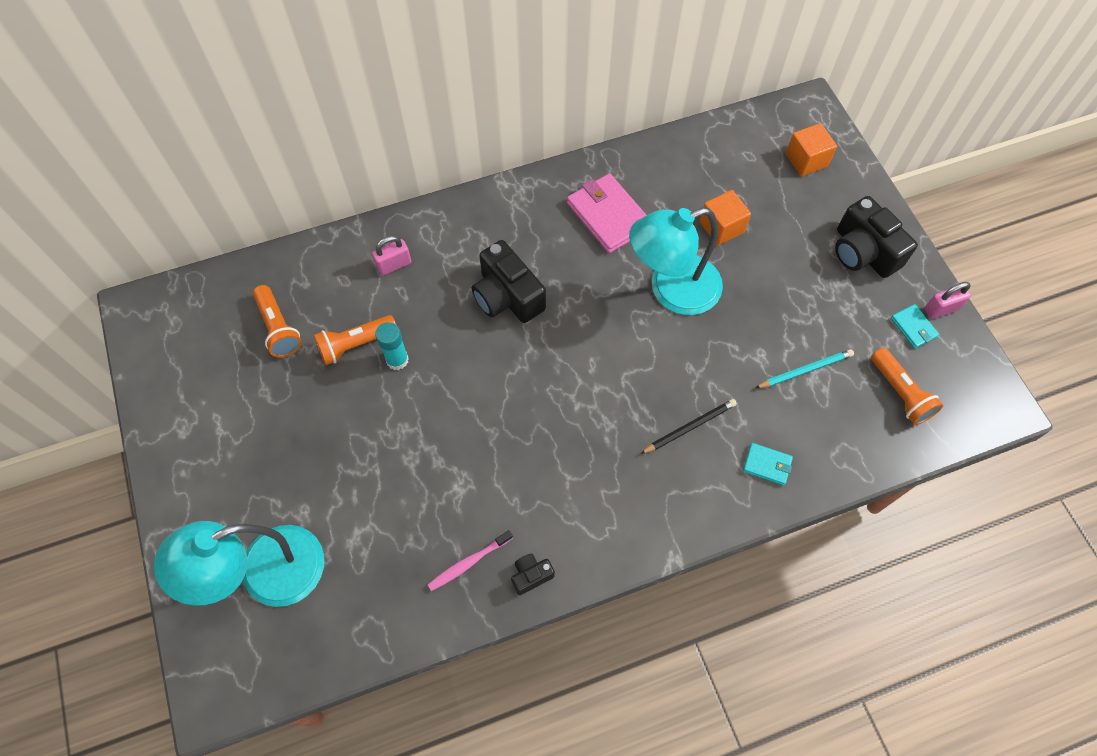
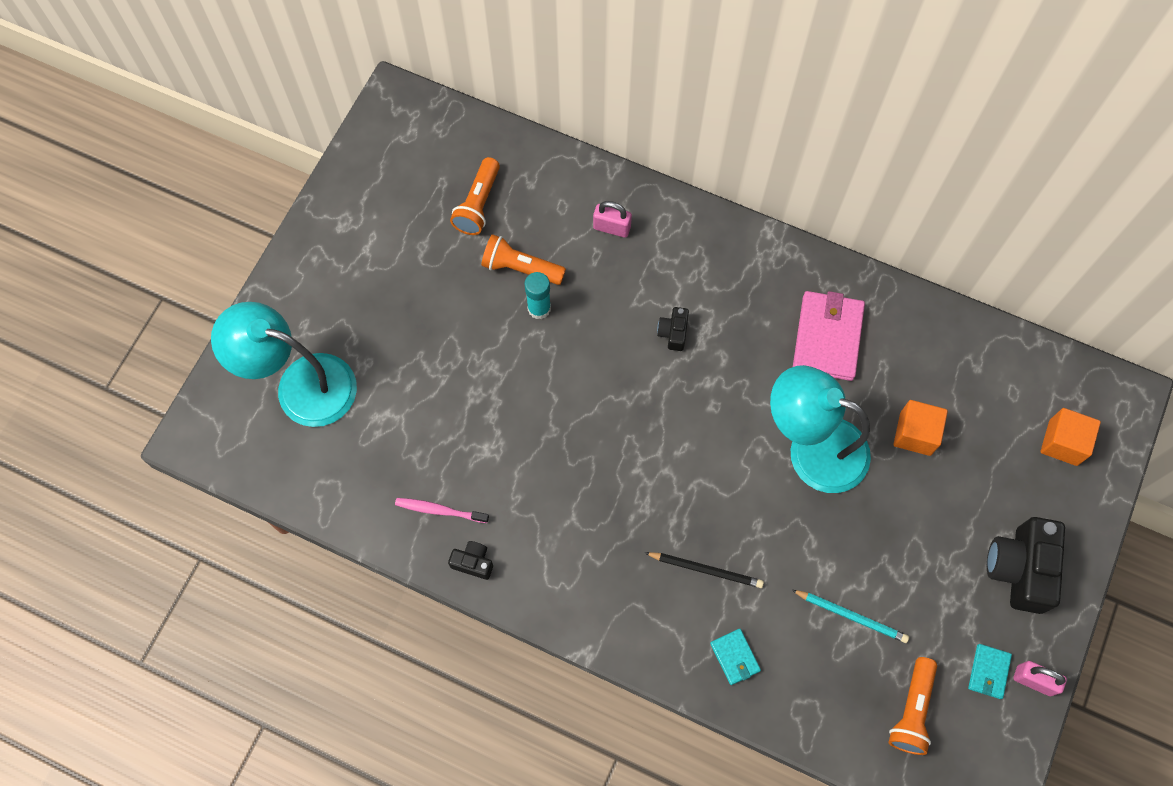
camera: 45 degrees right, 5 degrees up
black camera [472,240,546,323] -> black camera [657,307,689,351], size x0.48

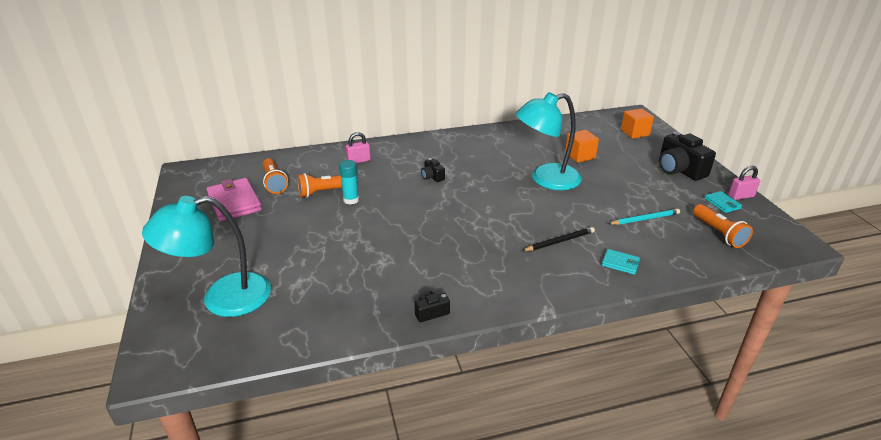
camera: 40 degrees left, 35 degrees down
pink toothbrush [395,498,489,523] -> none
pink wallet [793,291,865,381] -> pink wallet moved to [207,178,262,222]

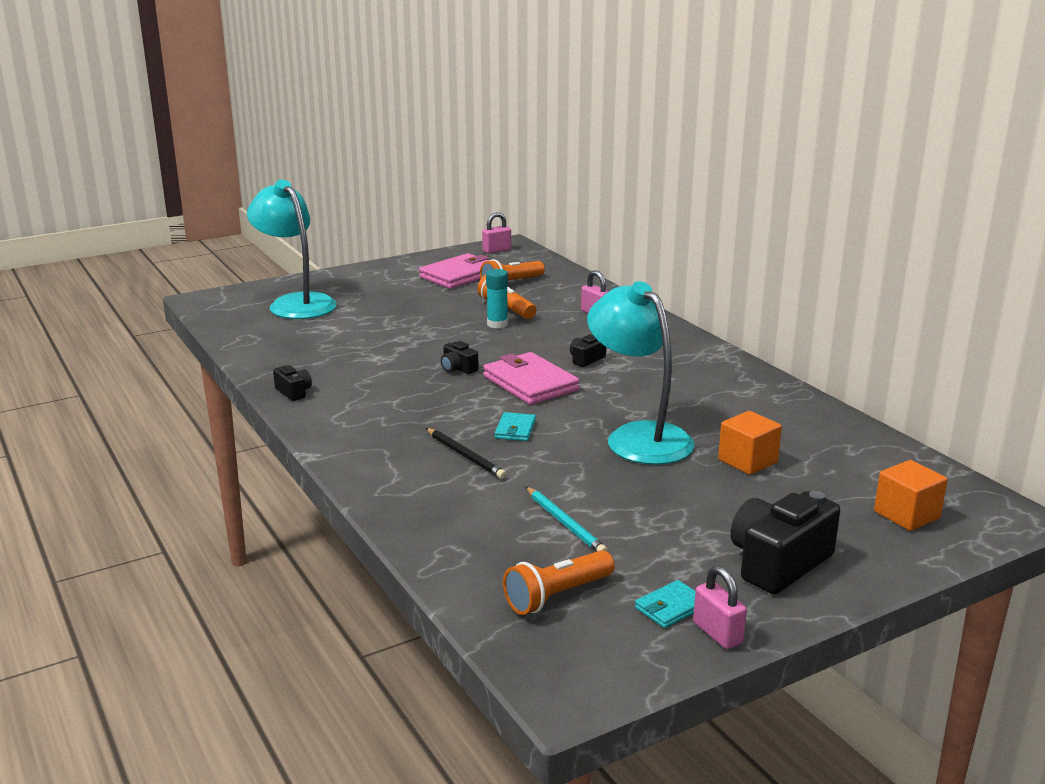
camera: 75 degrees right, 10 degrees down
turquoise wallet [602,249,640,275] -> turquoise wallet moved to [495,412,536,441]
none -> black camera [441,341,479,374]
none -> pink padlock [482,212,511,254]
none -> pink wallet [483,352,580,405]

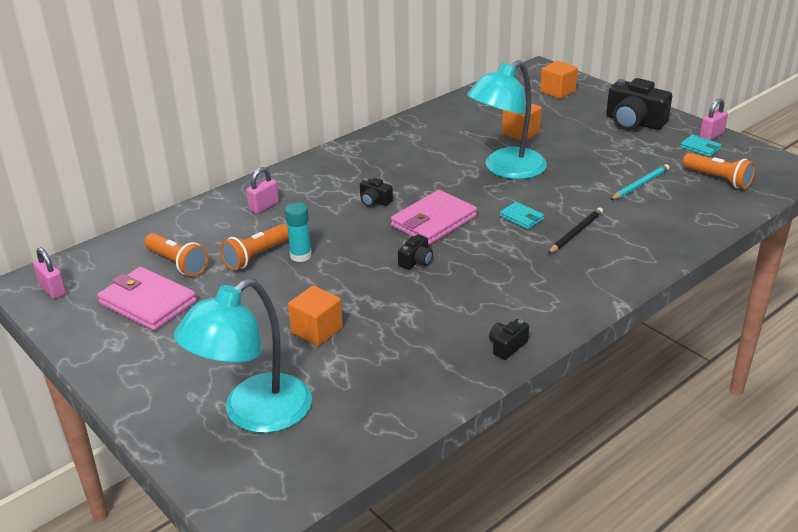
camera: 100 degrees left, 10 degrees up
turquoise wallet [495,412,536,441] -> turquoise wallet turned 45 degrees clockwise [500,202,544,229]
none -> orange cube [288,285,343,346]

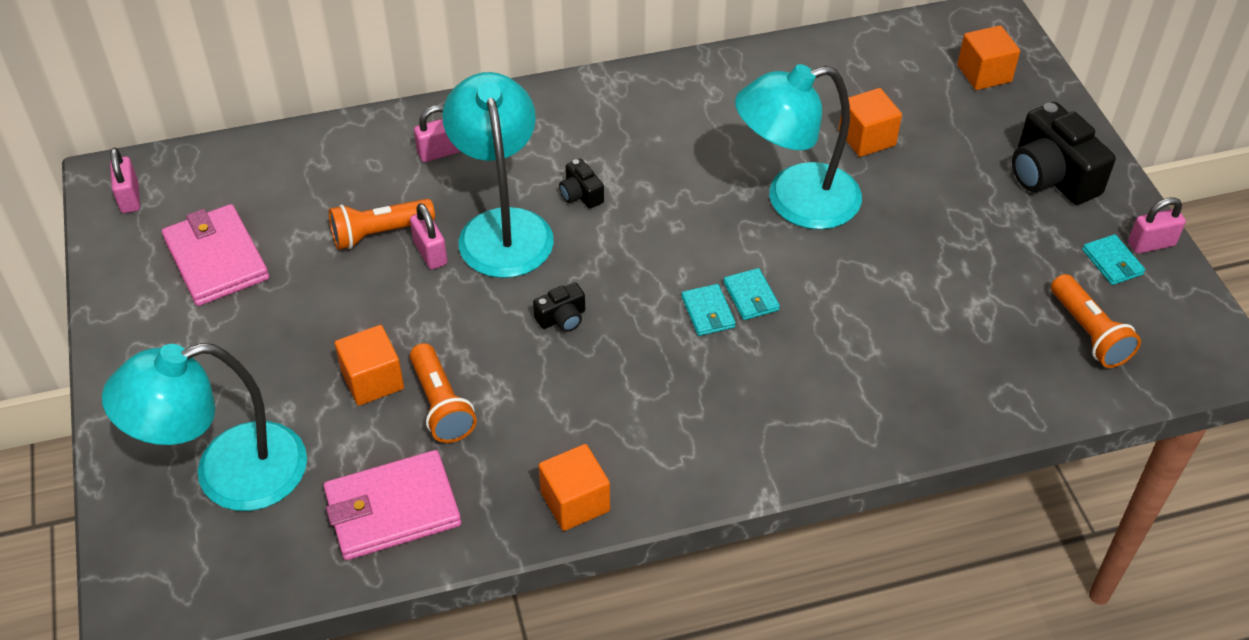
camera: 25 degrees right, 15 degrees up
orange flashlight [144,233,209,276] -> orange flashlight moved to [410,343,477,443]
turquoise glue stick [285,203,312,262] -> pink padlock [410,203,448,270]
pink wallet [391,190,477,245] -> pink wallet moved to [323,450,461,560]
black camera [489,319,529,360] -> orange cube [539,444,610,531]
black pencil [548,207,603,254] -> none
turquoise pencil [610,164,670,200] -> none
none -> turquoise lamp [442,72,554,278]
none -> turquoise wallet [682,284,736,336]

